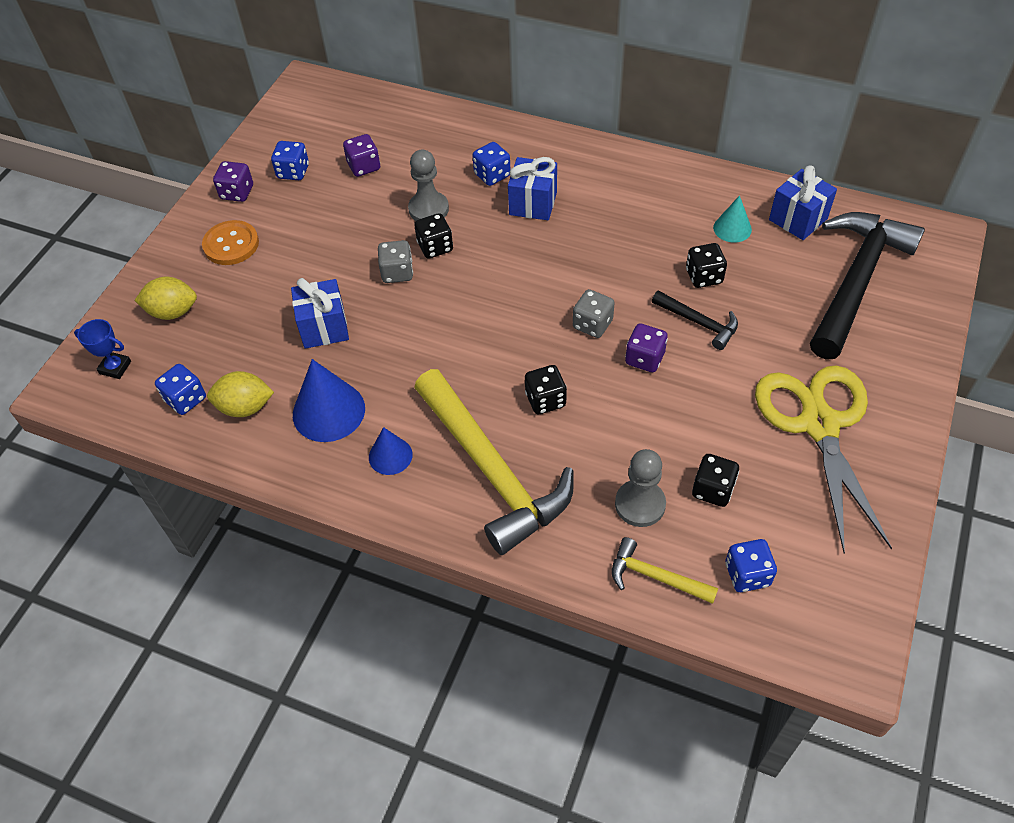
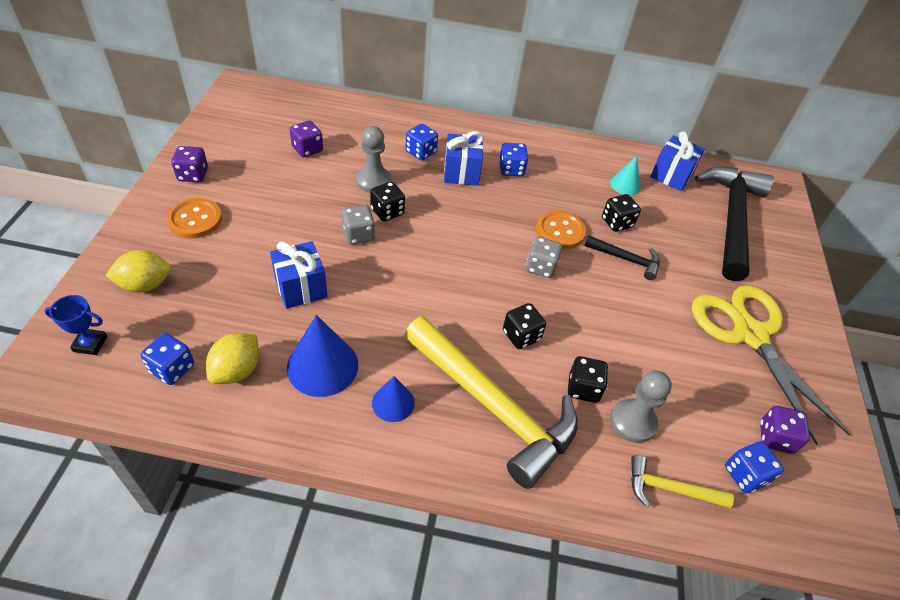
camera: 20 degrees left, 5 degrees down
yellow lemon [207,371,274,417] -> yellow lemon turned 45 degrees counterclockwise [206,333,259,384]
blue dice [271,141,309,180] -> blue dice moved to [499,143,529,176]
purple dice [625,323,668,372] -> purple dice moved to [760,406,810,454]
black dice [692,454,739,507] -> black dice moved to [568,356,608,403]
none -> orange button [536,210,586,249]

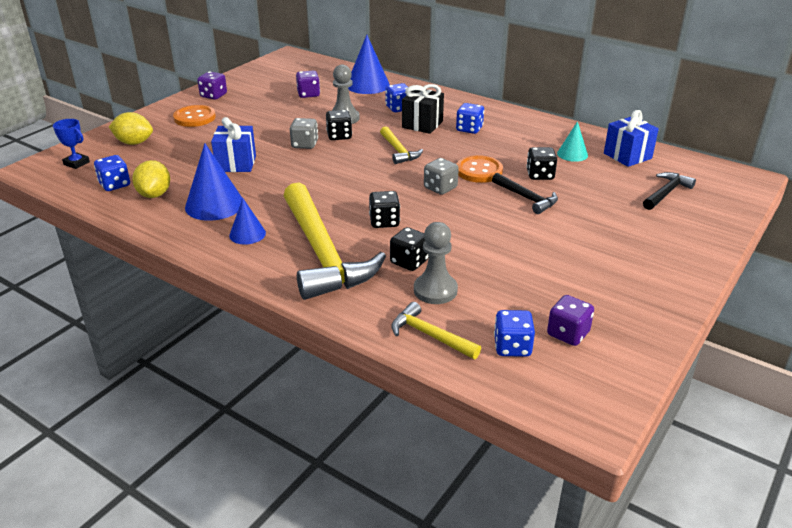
camera: 30 degrees right, 15 degrees down
yellow lemon [206,333,259,384] -> yellow lemon turned 60 degrees counterclockwise [132,160,170,198]
blue gift [444,131,484,186] -> black gift [402,84,444,134]
yellow scissors [692,285,850,445] -> none
black hammer [695,167,774,281] -> black hammer [643,172,696,210], size x0.46
none -> blue cone [348,35,390,94]
none -> yellow hammer [380,127,423,164]

